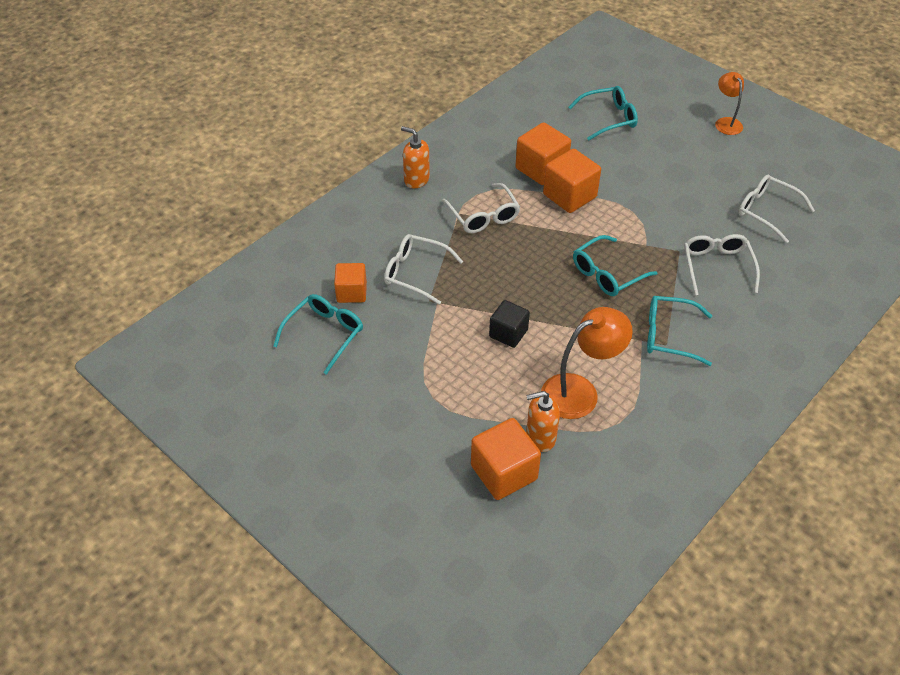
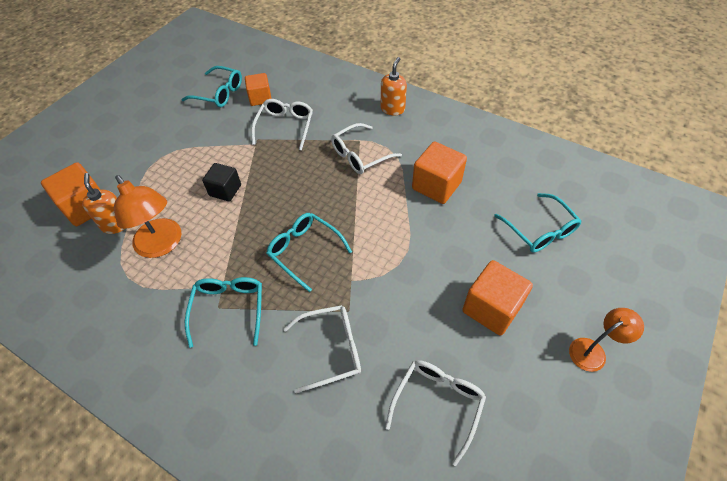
camera: 80 degrees right, 5 degrees up
orange cube [543,149,601,213] -> orange cube moved to [462,260,533,335]

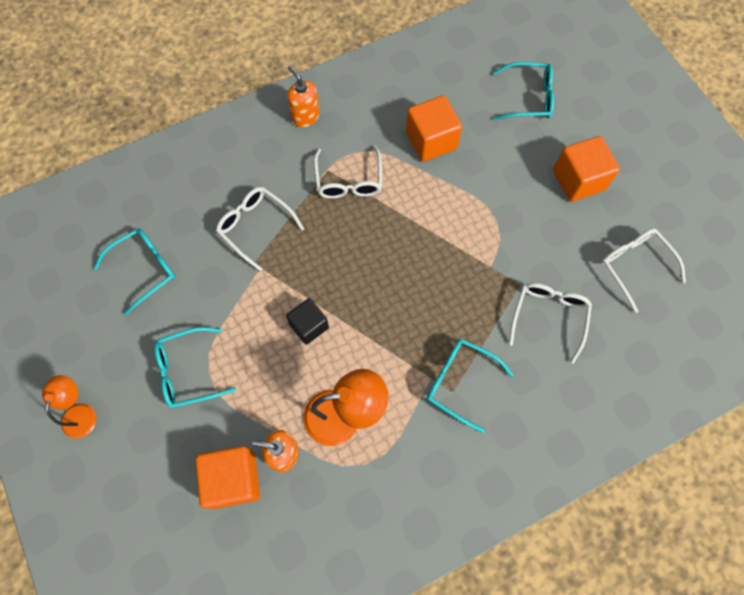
camera: 60 degrees left, 15 degrees up
orange cube [245,73,272,106] -> none
turquoise glasses [266,213,352,292] -> turquoise glasses moved to [154,327,236,408]
orange lamp [569,308,644,372] -> orange lamp moved to [42,375,96,439]

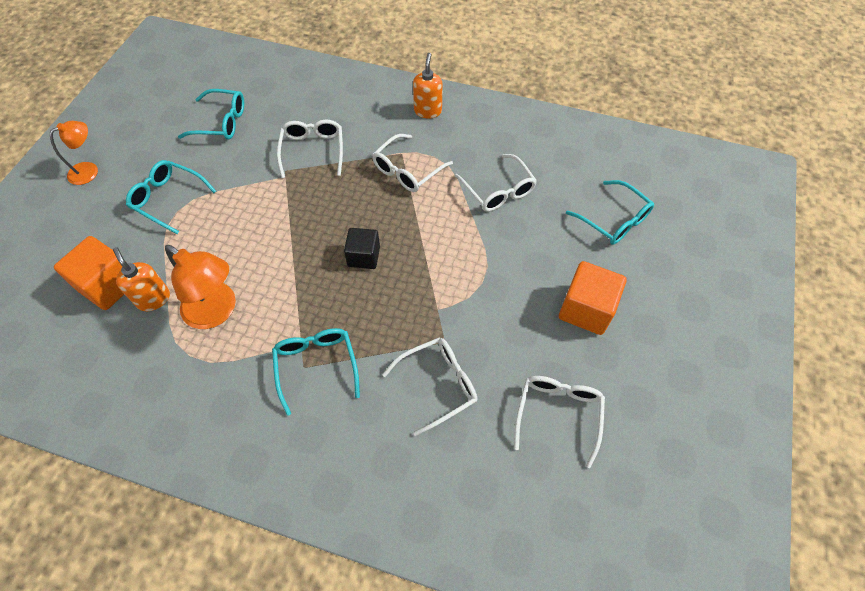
camera: 45 degrees right, 10 degrees down
black cube [286,298,329,345] -> black cube moved to [344,228,380,269]
orange cube [406,95,462,162] -> white glasses [455,154,537,212]

